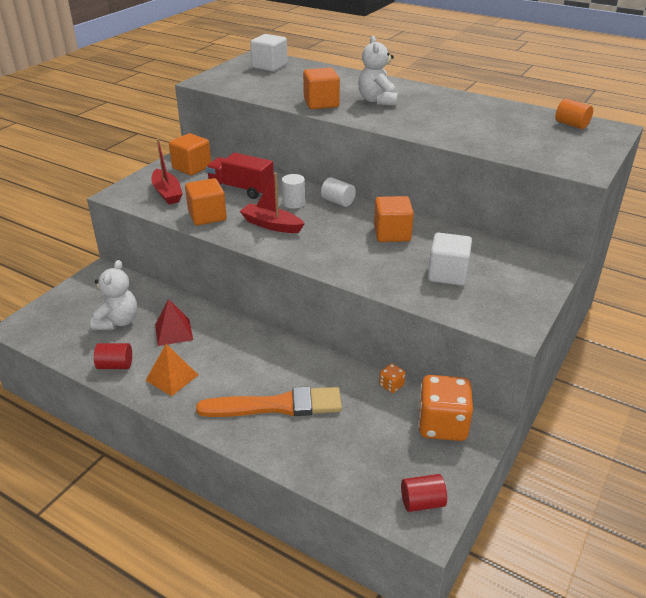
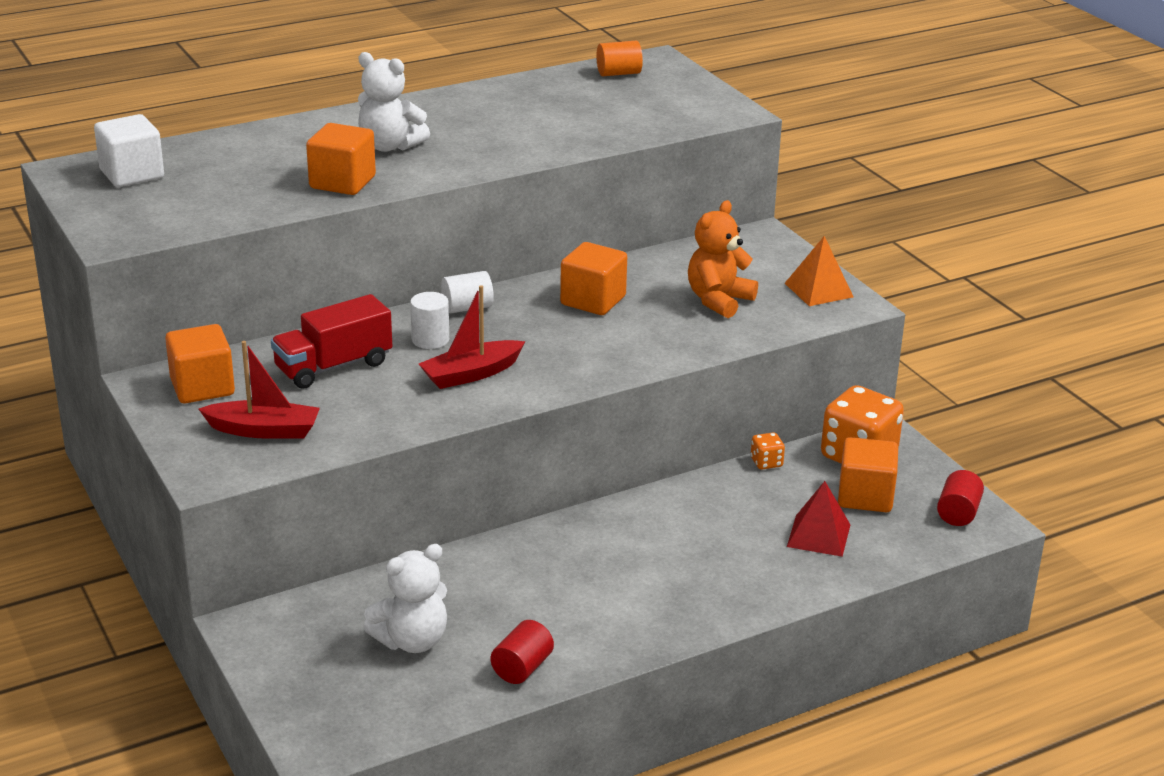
camera: 60 degrees left, 5 degrees down
white teddy bear [91,260,137,330] -> white teddy bear turned 105 degrees clockwise [364,544,447,653]
orange pyramid [145,344,198,396] -> orange pyramid moved to [785,236,853,306]
red pyramid [155,299,193,346] -> red pyramid moved to [787,481,850,557]
orange cube [185,178,227,225] -> orange cube moved to [838,437,898,512]
orange brush [196,386,342,417] -> none
white cube [428,232,472,286] -> orange teddy bear [688,200,758,318]

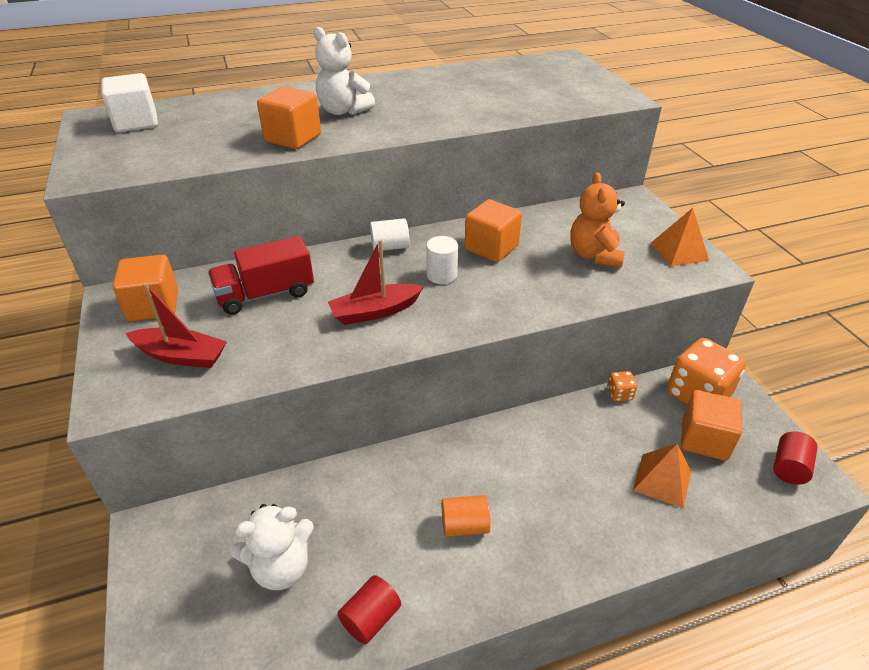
camera: 10 degrees right, 10 degrees up
white cylinder [410,292,449,349] -> white cylinder moved to [426,236,458,284]
orange cylinder [596,41,643,76] -> orange cylinder moved to [441,495,490,537]
orange teddy bear [688,200,758,318] -> orange teddy bear turned 45 degrees counterclockwise [570,172,625,268]
red pyramid [787,481,850,557] -> orange pyramid [633,444,691,509]

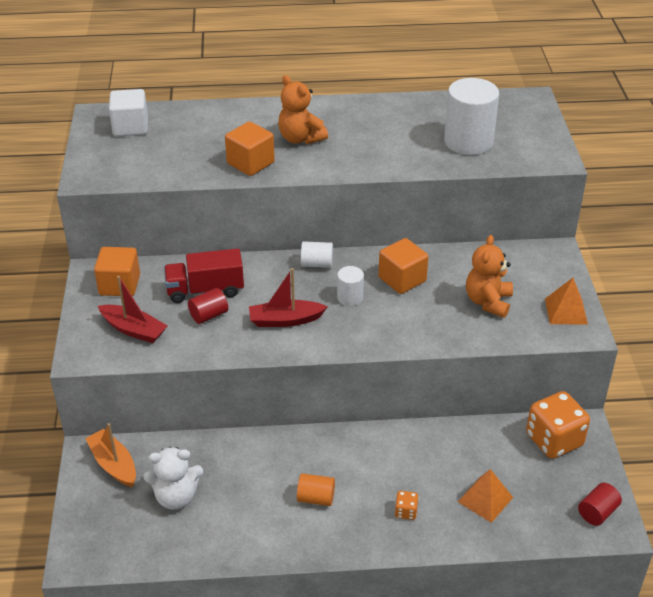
camera: 15 degrees right, 0 degrees up
white teddy bear [314,27,375,115] -> orange teddy bear [278,75,328,144]
red cylinder [338,575,401,644] -> red cylinder moved to [188,288,228,324]
orange dice [607,371,637,402] -> orange dice moved to [395,491,419,520]
orange cube [681,390,742,461] -> none
none -> orange boat [85,423,136,487]
none -> white cylinder [444,78,499,155]

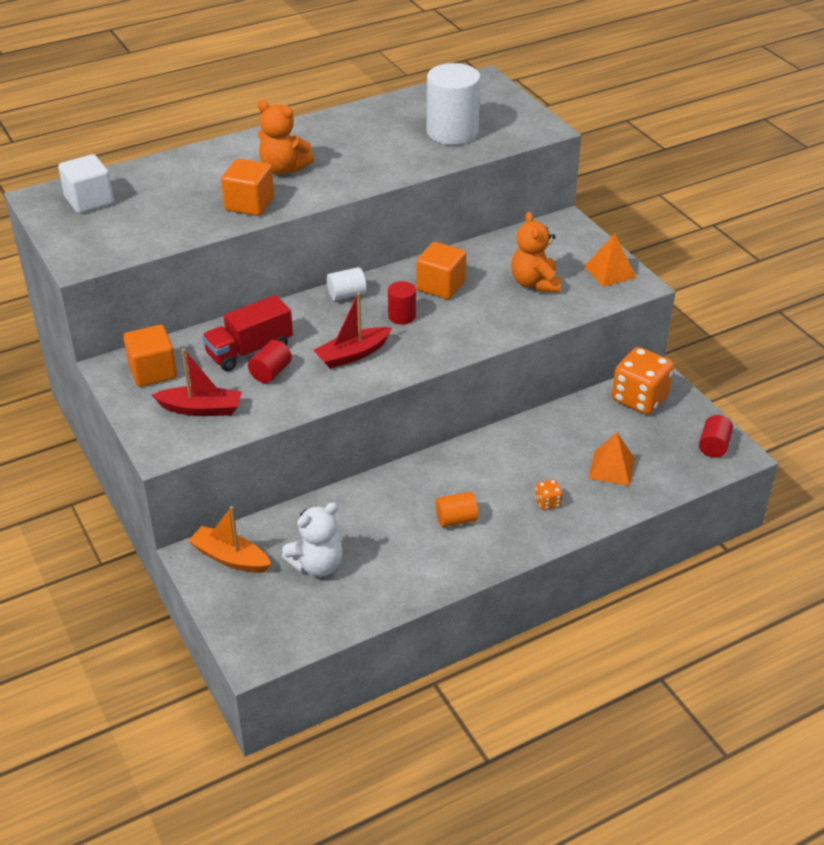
camera: 25 degrees left, 0 degrees up
white cylinder [337,266,364,306] -> red cylinder [388,281,416,325]

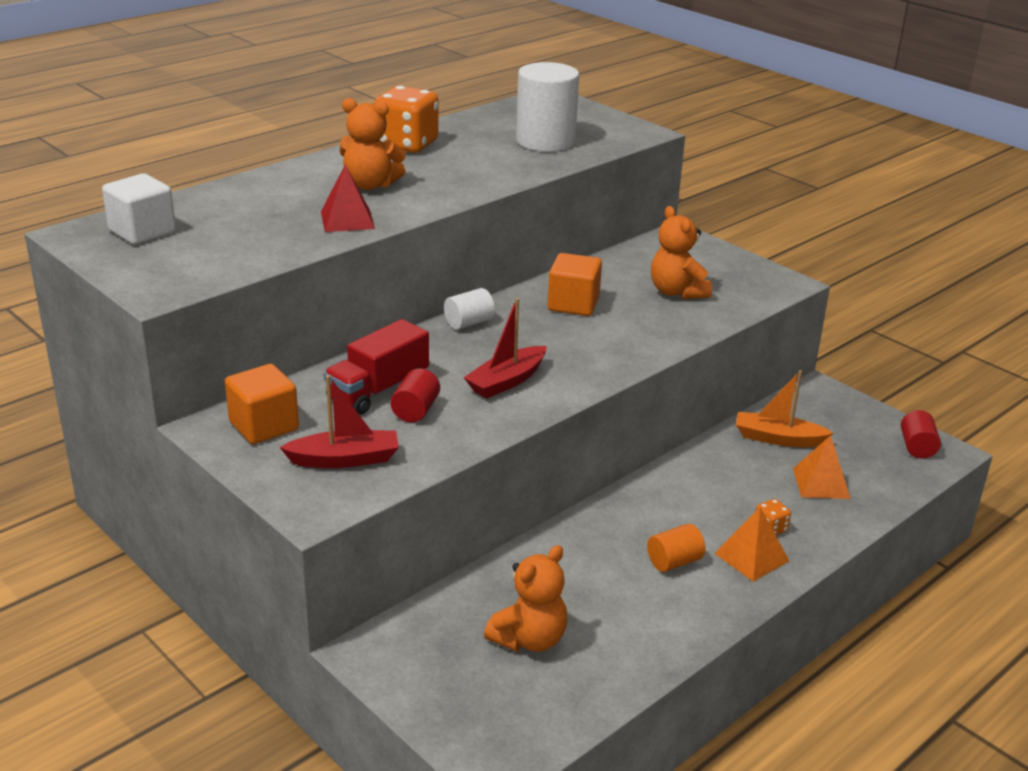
camera: 15 degrees left, 10 degrees down
orange boat [189,506,271,573] -> orange boat moved to [736,370,833,447]
orange cube [221,158,274,216] -> red pyramid [321,165,375,232]
white teddy bear [282,502,343,577] -> orange teddy bear [484,545,567,652]
red cylinder [388,281,416,325] -> none
orange pyramid [584,234,636,287] -> orange pyramid moved to [714,507,789,581]
orange dice [612,347,674,415] -> orange dice moved to [374,86,439,153]

